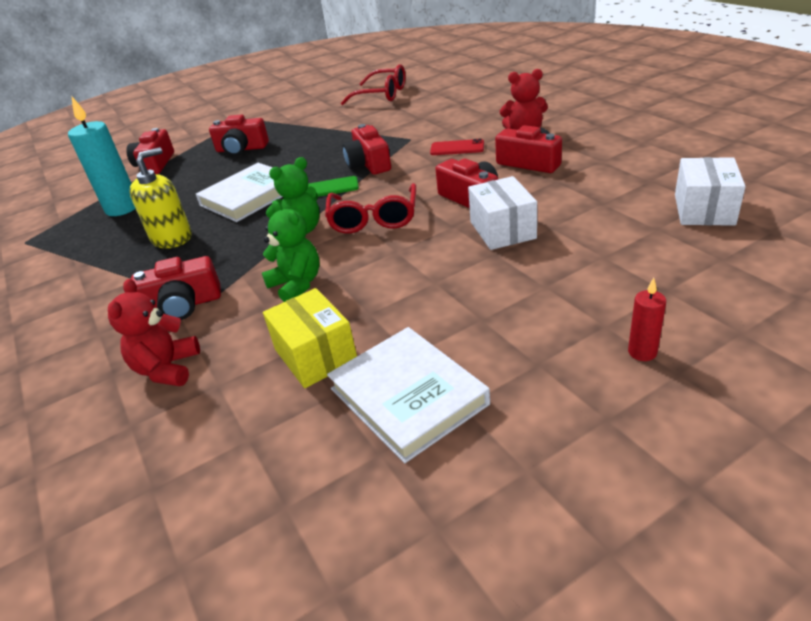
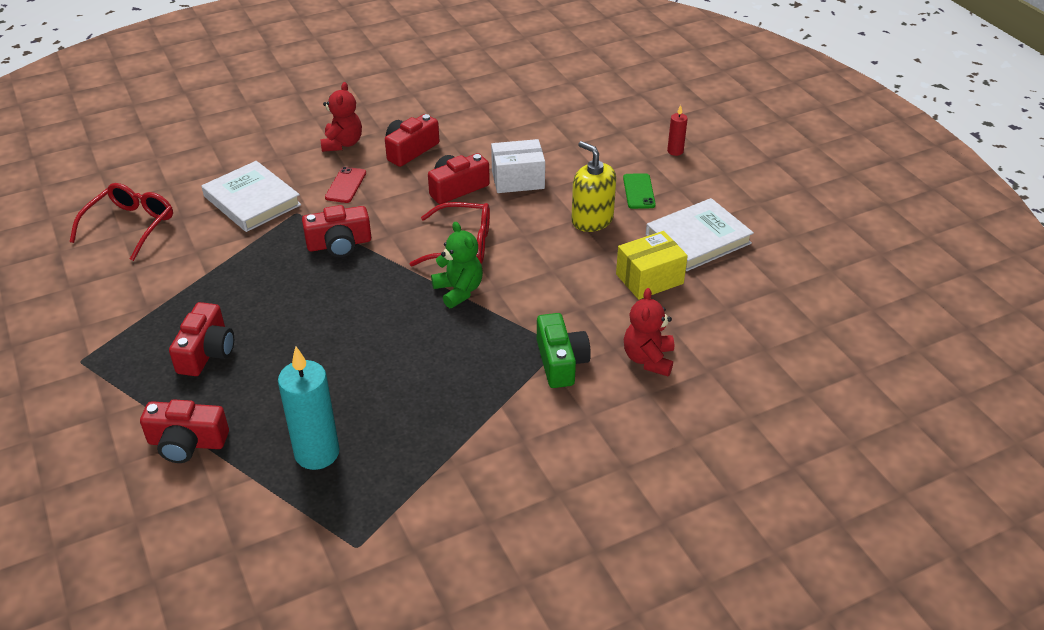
camera: 90 degrees left, 5 degrees up
red teddy bear [108,279,200,386] -> red teddy bear turned 90 degrees clockwise [624,288,674,376]
yellow soap dispenser [129,147,192,248] -> yellow soap dispenser moved to [571,141,616,232]
red camera [131,256,221,320] -> green camera [537,313,591,388]
white book [196,163,283,222] -> white book moved to [202,161,301,232]
green teddy bear [262,201,320,302] -> none
green phone [308,176,359,197] -> green phone moved to [623,173,656,209]
white box [675,157,746,226] -> none

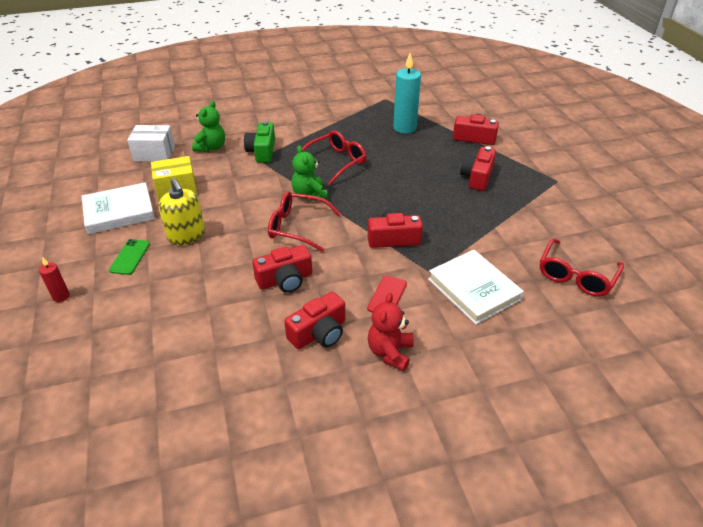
camera: 170 degrees left, 0 degrees up
white box [491,139,545,193] -> white box moved to [127,125,175,161]
red teddy bear [624,288,674,376] -> green teddy bear [192,101,225,152]
none -> red glasses [302,130,366,185]

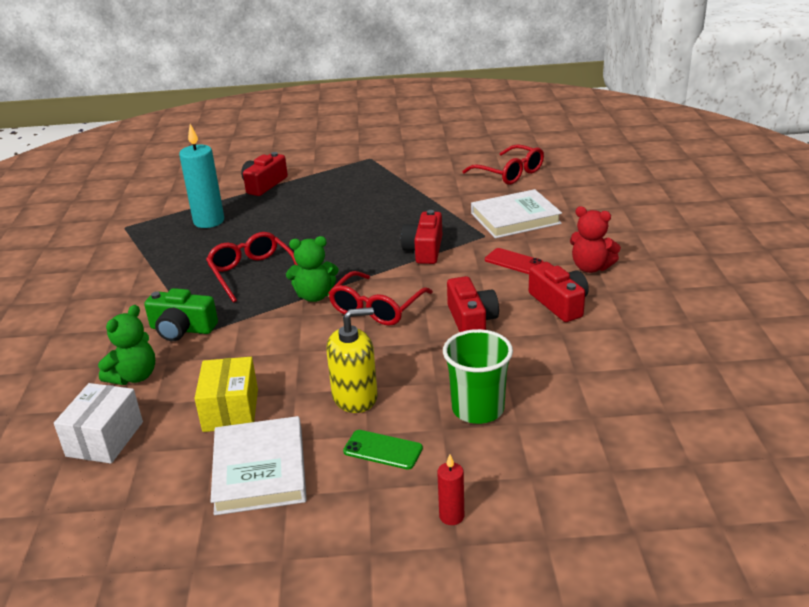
camera: 75 degrees left, 10 degrees down
green teddy bear [192,101,225,152] -> green teddy bear turned 90 degrees clockwise [98,305,155,385]
red camera [460,146,496,191] -> none
none -> green cup [443,329,513,424]

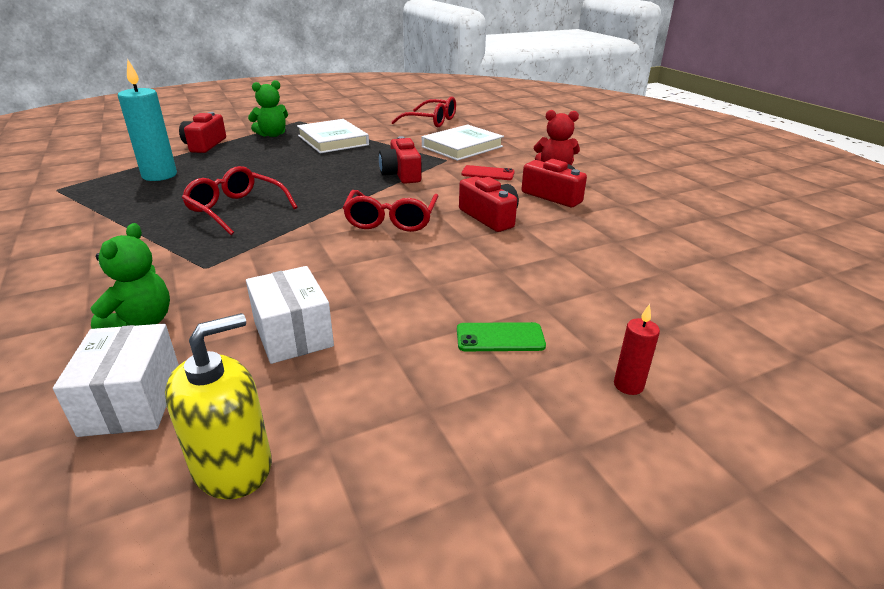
camera: 25 degrees left, 0 degrees up
green camera [144,288,218,341] -> none
yellow box [194,357,258,432] -> white box [246,266,334,364]
white book [211,416,307,515] -> white book moved to [297,119,369,153]
green teddy bear [286,236,339,302] -> green teddy bear moved to [248,80,288,137]
yellow soap dispenser [326,307,378,413] -> yellow soap dispenser moved to [165,313,272,499]
green cup [443,329,513,424] -> none

